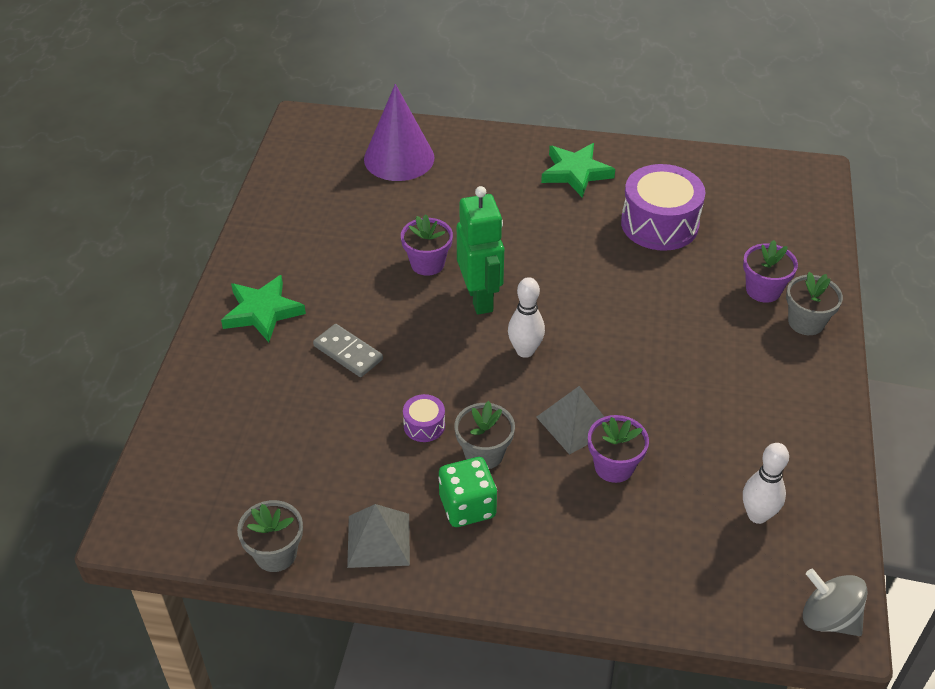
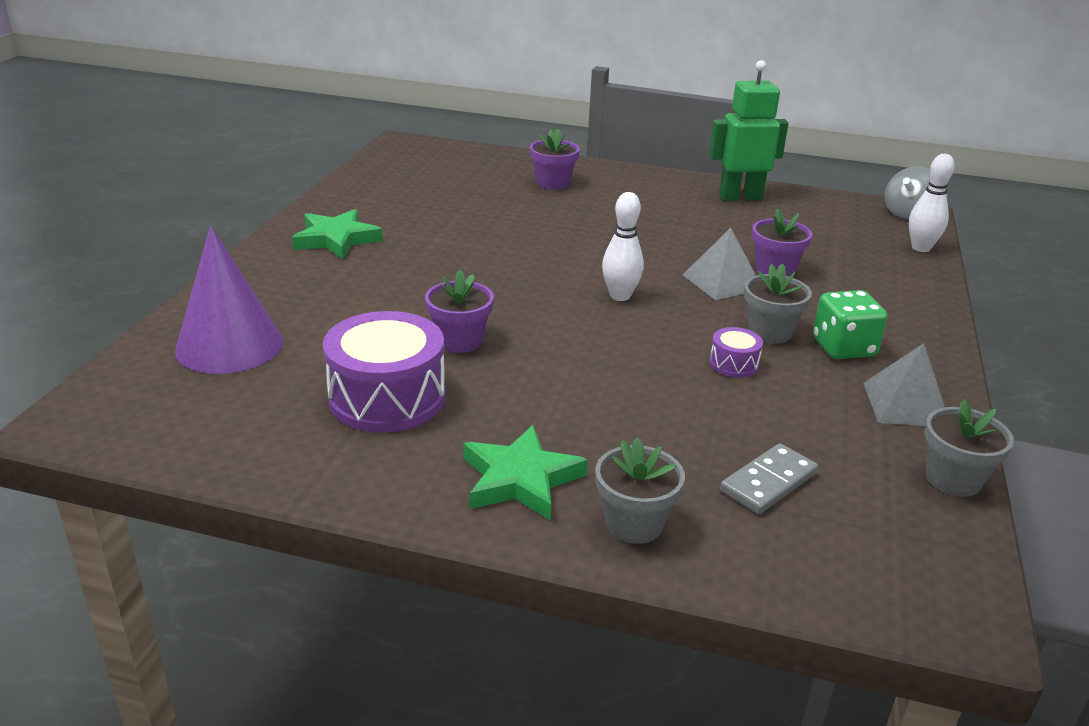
camera: 85 degrees left, 15 degrees down
grey domino [313,324,383,377] -> grey domino moved to [720,443,818,514]
green robot [457,186,504,315] -> green robot moved to [709,60,789,201]
purple drum [621,164,705,251] -> purple drum moved to [323,311,445,432]
white bowling pin [743,443,789,524] -> white bowling pin moved to [909,154,955,252]
grey flower pot [786,272,843,335] -> grey flower pot moved to [595,437,685,544]

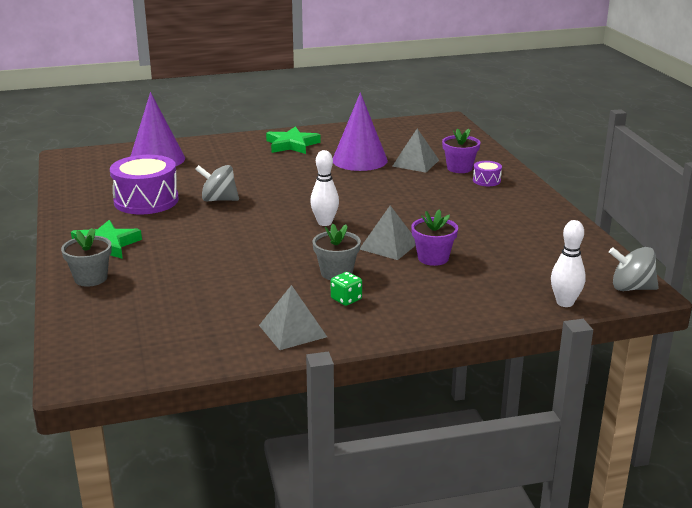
camera: 60 degrees right, 5 degrees down
purple flower pot [425,270,494,353] -> grey spinning top [195,165,239,201]
green robot [709,60,789,201] -> none
purple drum [709,327,763,378] -> purple drum moved to [473,161,502,186]
grey domino [720,443,818,514] -> none
green dice [813,290,888,359] -> green dice [331,272,362,306], size x0.61
grey flower pot [925,399,1014,497] -> none
none -> purple cone [333,92,388,171]
none -> grey pyramid [392,128,439,173]

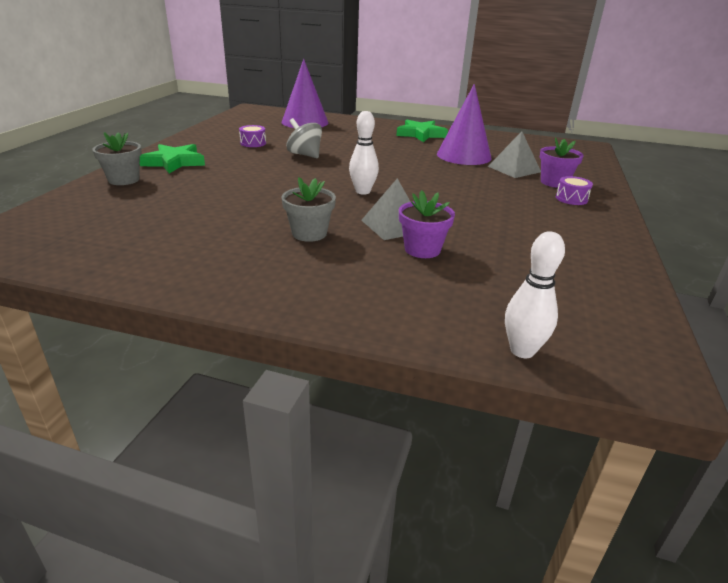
camera: 30 degrees right, 5 degrees up
purple drum [110,155,179,214] -> purple drum [239,125,266,147], size x0.46
grey pyramid [259,285,327,350] -> none
green dice [331,272,362,306] -> none
grey spinning top [609,247,659,291] -> none

